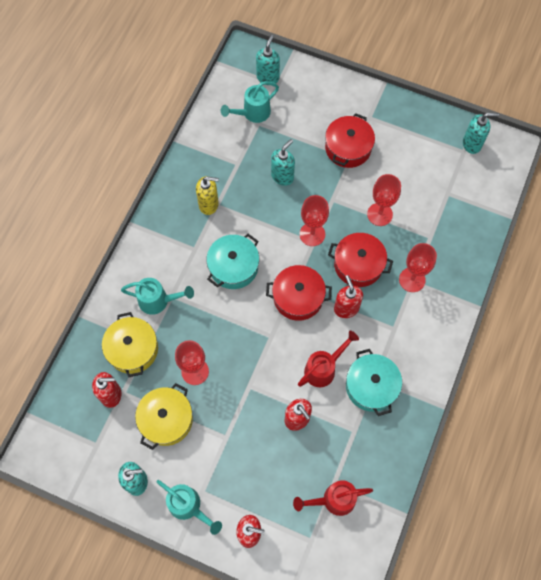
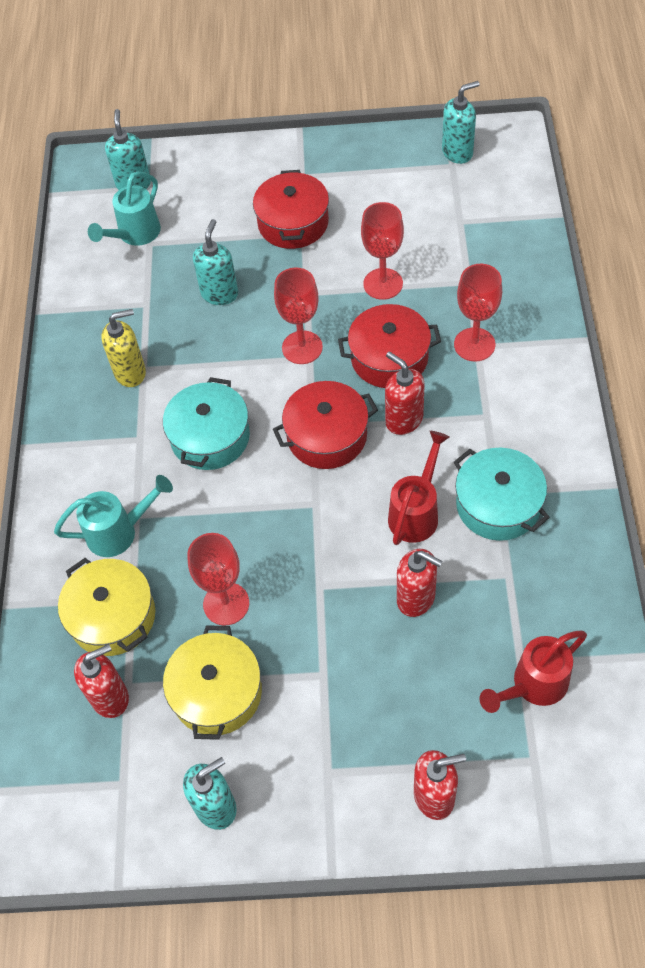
camera: 20 degrees left, 10 degrees down
turquoise watering can [156,480,222,535] -> none

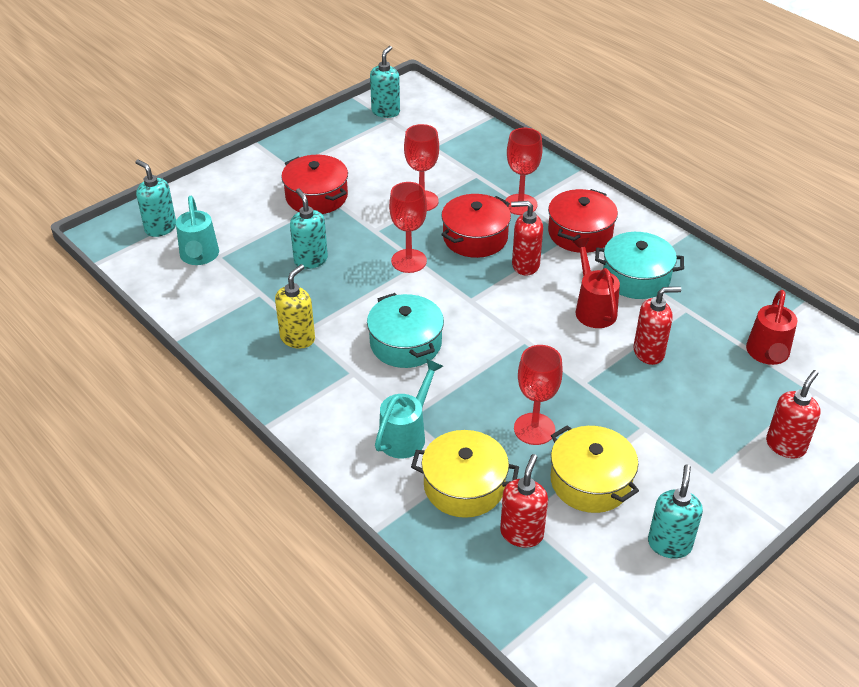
camera: 45 degrees left, 15 degrees down
red pot [273,381,378,469] -> red pot moved to [548,189,618,253]

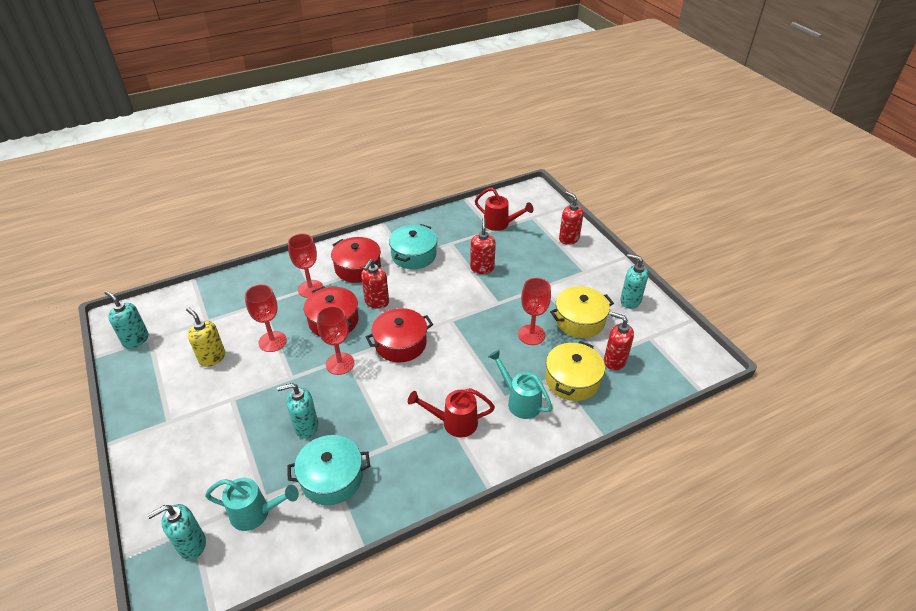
camera: 75 degrees left, 0 degrees up
yellow soap dispenser [275,264,315,348] -> yellow soap dispenser moved to [186,307,225,367]
red pot [281,155,348,214] -> red pot moved to [366,308,433,362]
turquoise pot [367,293,444,368] -> turquoise pot moved to [287,435,370,505]
red watering can [573,238,620,328] -> red watering can moved to [408,388,495,437]

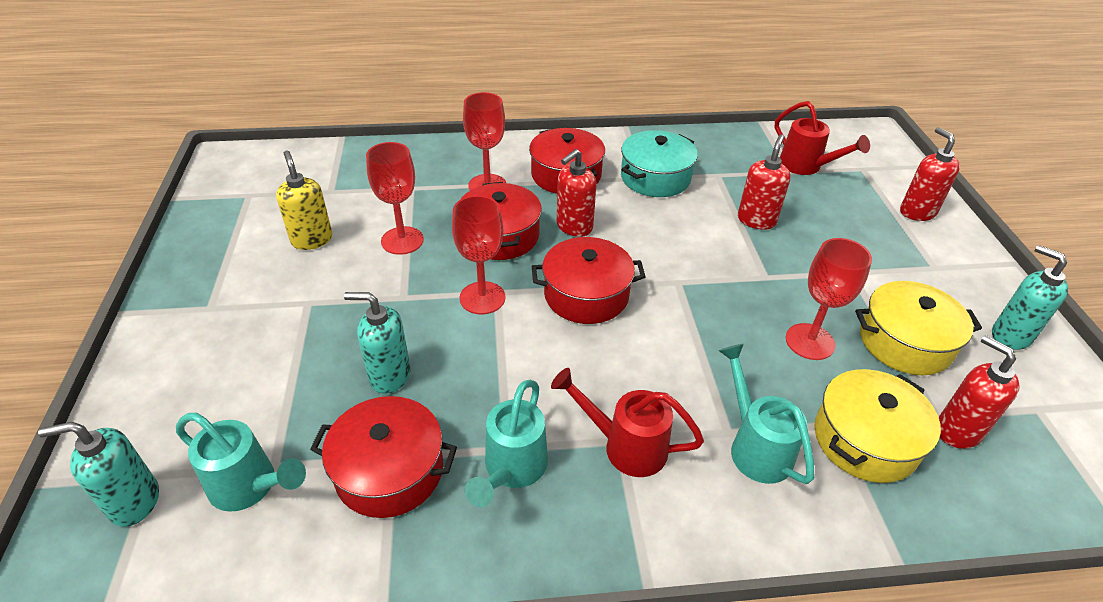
camera: 20 degrees right, 0 degrees up
turquoise soap dispenser [105,291,149,349] -> none
turquoise pot [287,435,370,505] -> red pot [310,396,457,518]
none -> turquoise watering can [465,380,548,507]

